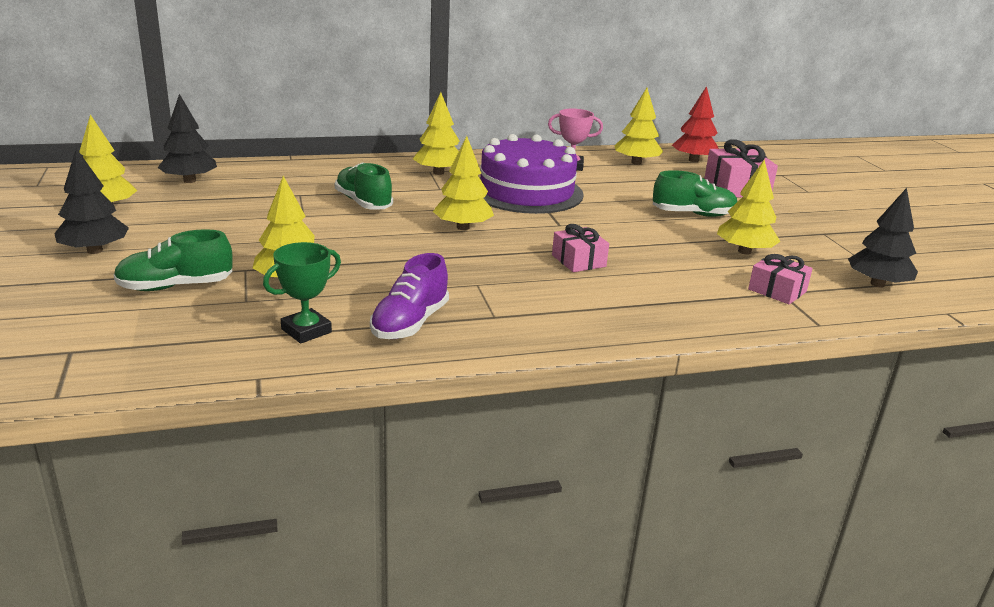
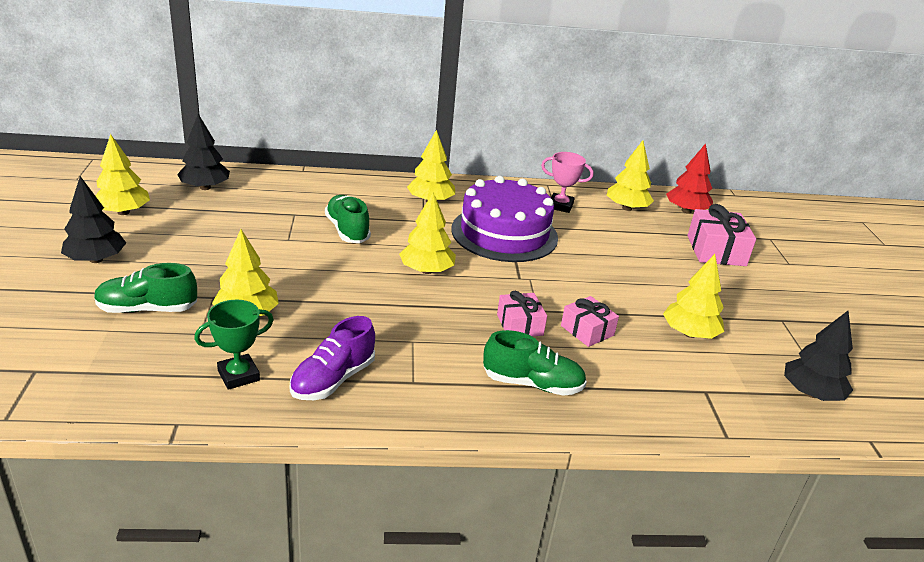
camera: 10 degrees right, 5 degrees up
green shoe [653,170,737,217] -> green shoe moved to [483,330,587,396]
pink gift [748,254,813,305] -> pink gift moved to [561,296,619,347]

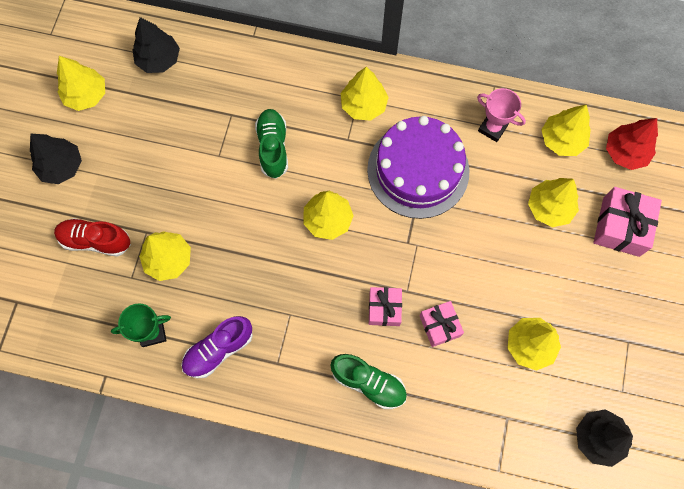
camera: 20 degrees right, 40 degrees up
green shoe [94,263,197,313] -> red shoe [54,218,131,257]
none -> yellow tree [528,178,579,227]

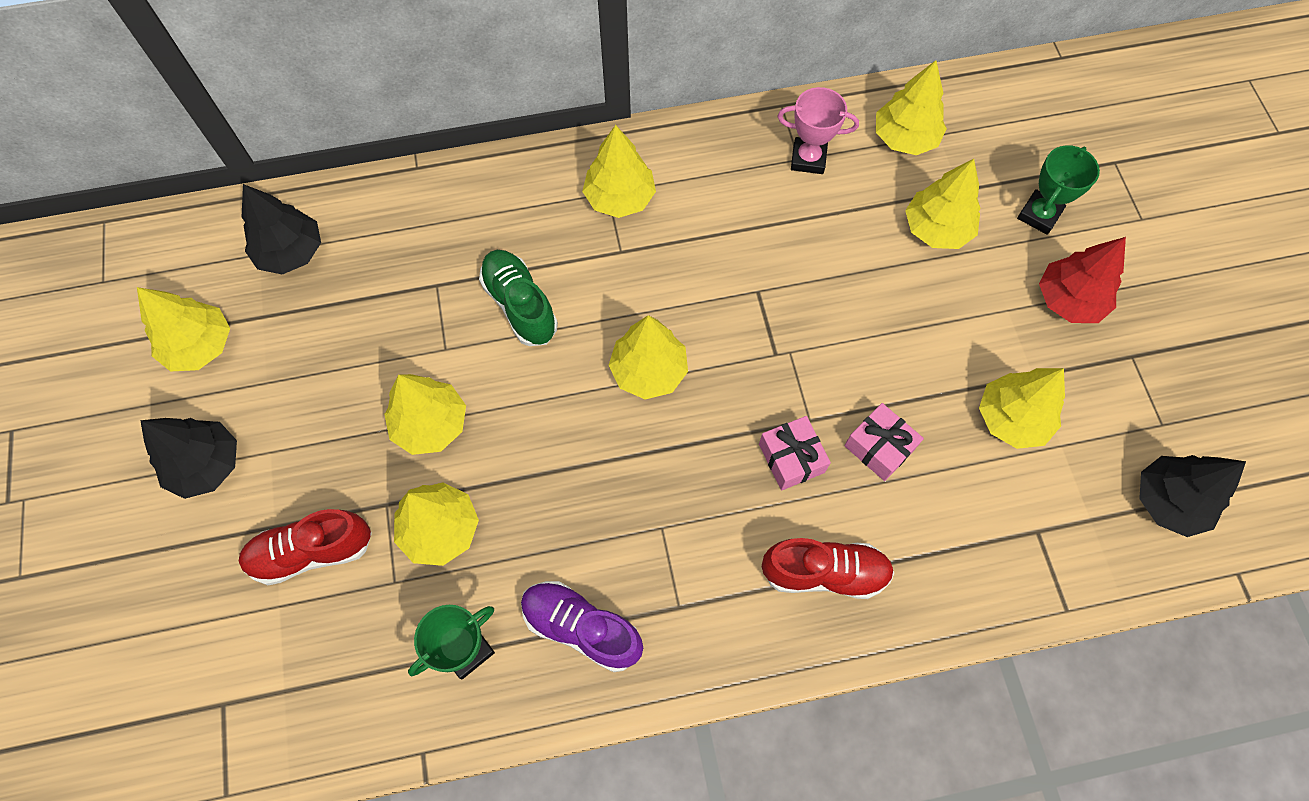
camera: 25 degrees left, 5 degrees down
purple shoe [181,316,253,379] -> purple shoe turned 90 degrees clockwise [521,581,643,672]
green shoe [330,354,407,409] -> red shoe [762,538,894,599]
purple cake [367,116,469,219] -> none
pink gift [593,187,662,257] -> green trophy [1017,145,1100,235]
red tree [606,118,658,170] -> red tree moved to [1039,237,1126,323]
none -> yellow tree [384,374,466,455]

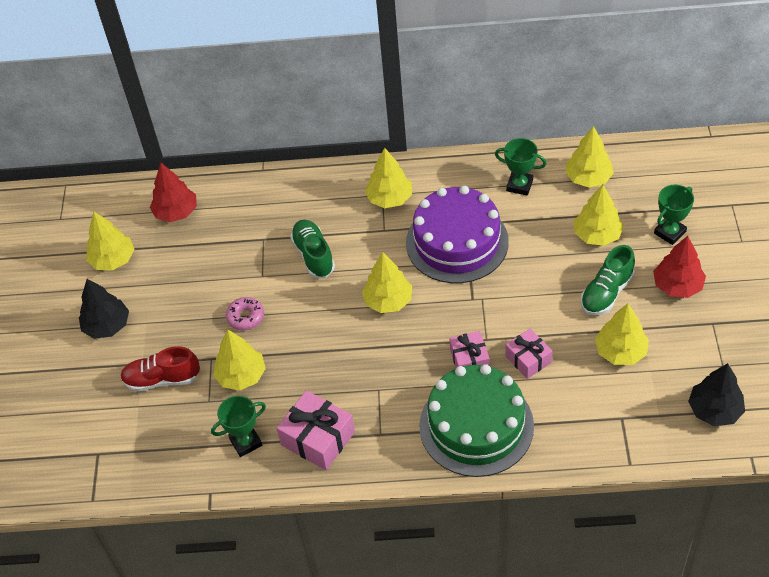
camera: 15 degrees right, 15 degrees down
black tree [242,184,321,275] -> red tree [150,163,197,222]
yellow tree [384,374,466,455] -> pink donut [226,297,264,330]
purple shoe [521,581,643,672] -> pink gift [276,390,355,470]
red shoe [762,538,894,599] -> green cake [419,364,534,477]
pink trophy [777,87,859,174] -> green trophy [495,138,547,196]
none -> purple cake [406,186,509,283]
none -> green shoe [581,245,635,315]

